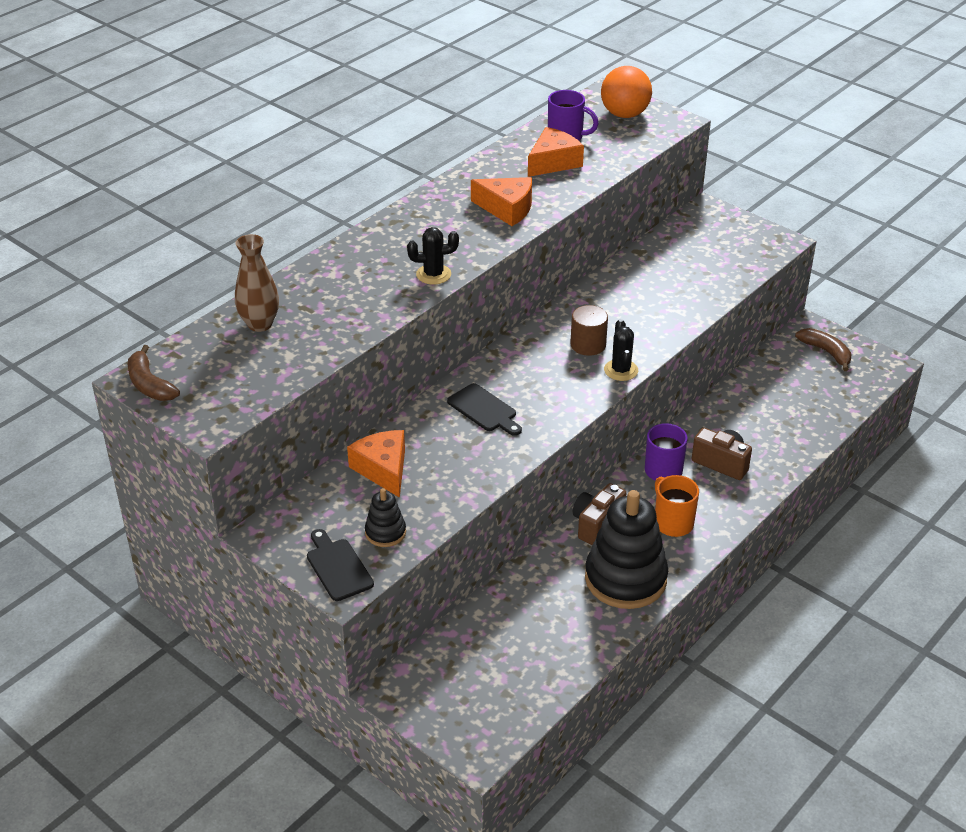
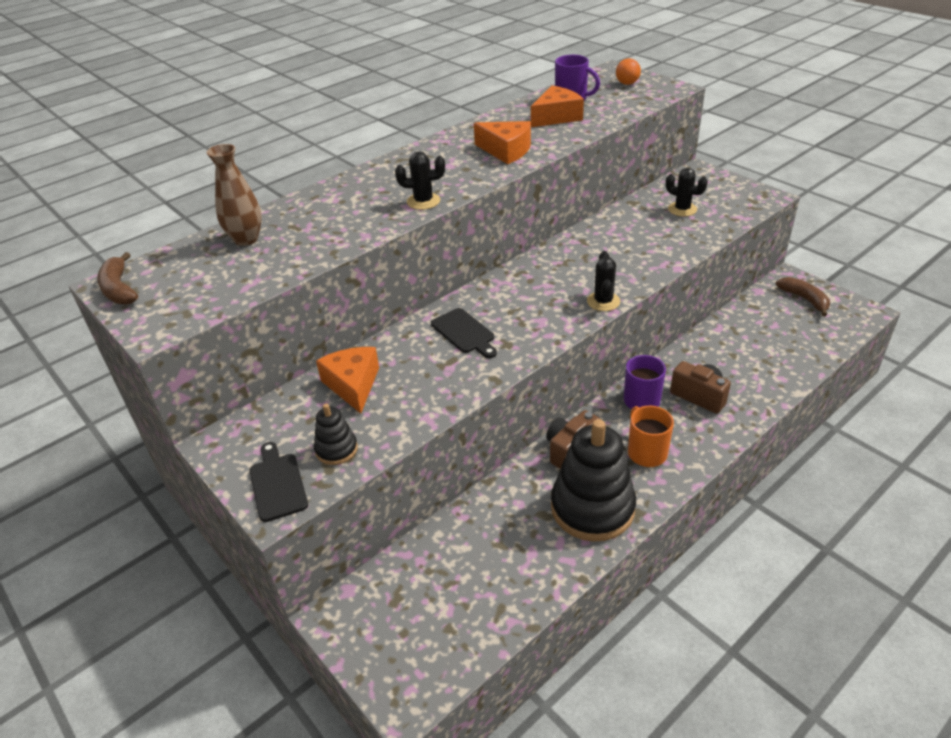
camera: 10 degrees right, 0 degrees up
brown cylinder [570,305,608,356] -> none
orange ball [601,66,652,118] -> orange ball [616,58,641,85], size x0.54
none -> black cactus [666,168,708,216]

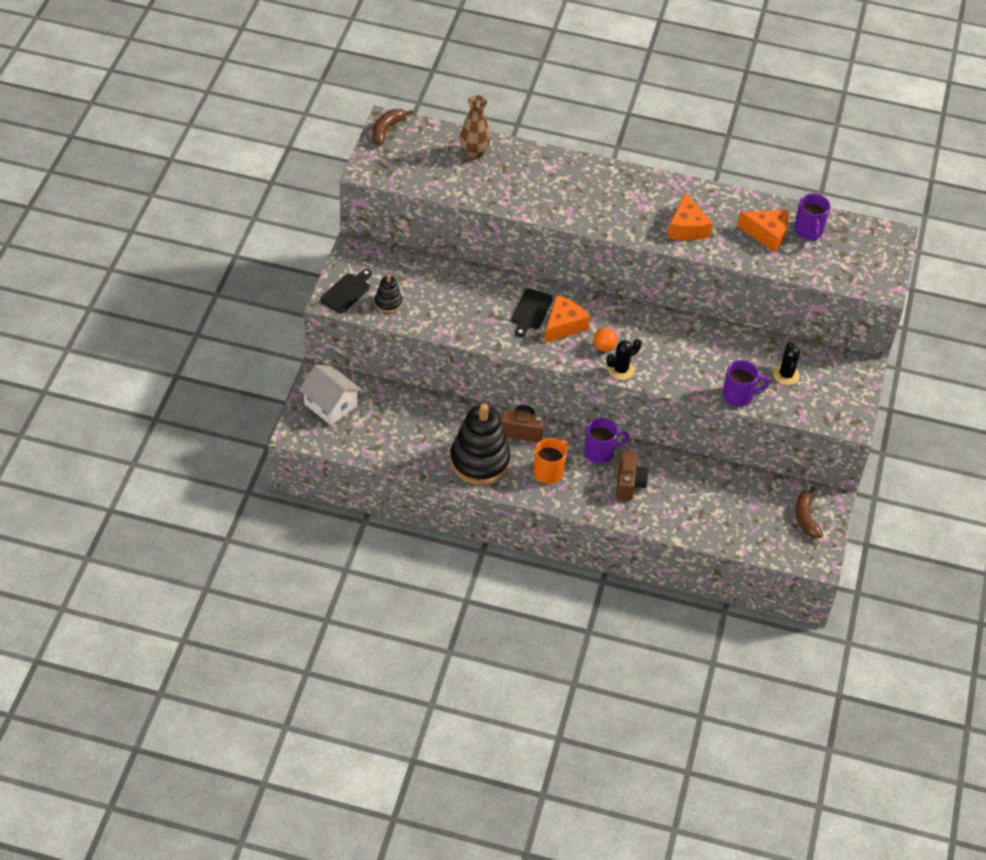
camera: 50 degrees right, 10 degrees up
orange cheese [316,347,379,414] -> orange cheese moved to [544,295,590,343]
black cactus [395,151,445,210] -> none
orange ball [616,58,641,85] -> orange ball moved to [593,328,618,352]
brown banana [776,277,830,316] -> brown banana turned 150 degrees clockwise [795,486,823,538]
none -> white house [299,365,362,425]
none -> purple mug [723,360,770,407]

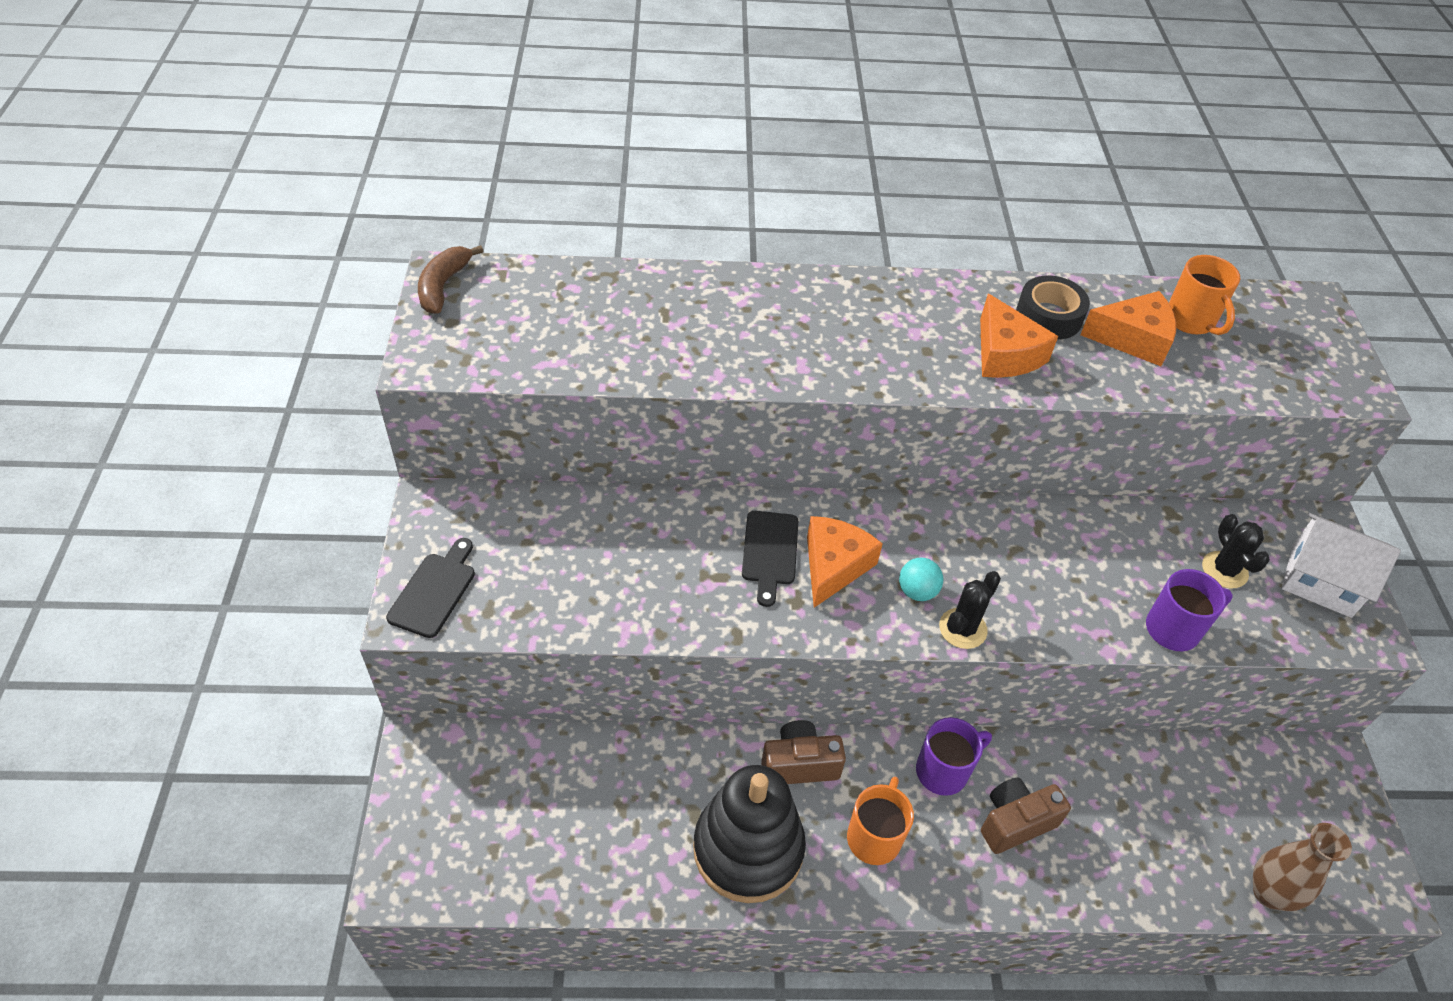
camera: 15 degrees left, 0 degrees up
white house [299,365,362,425] -> white house moved to [1281,513,1401,618]
black stacking toy [374,274,402,313] -> none
brown vase [460,95,490,160] -> brown vase moved to [1253,823,1352,911]
orange ball [593,328,618,352] -> turquoise ball [899,557,943,601]
brown camera [616,450,649,501] -> brown camera turned 105 degrees counterclockwise [981,777,1071,854]
purple mug [794,193,830,241] -> orange mug [1169,255,1240,335]
brown banana [795,486,823,538] -> none
none -> black tape [1016,275,1090,340]

